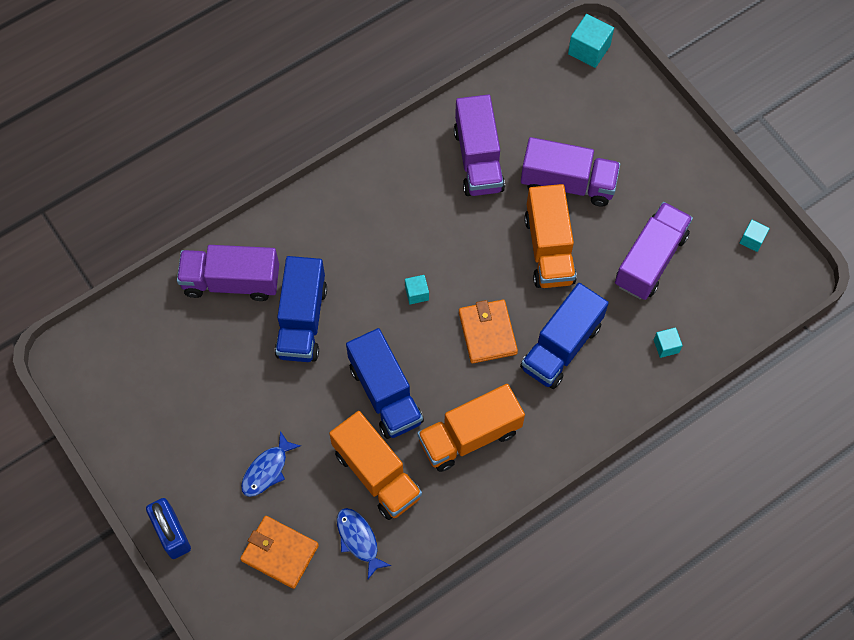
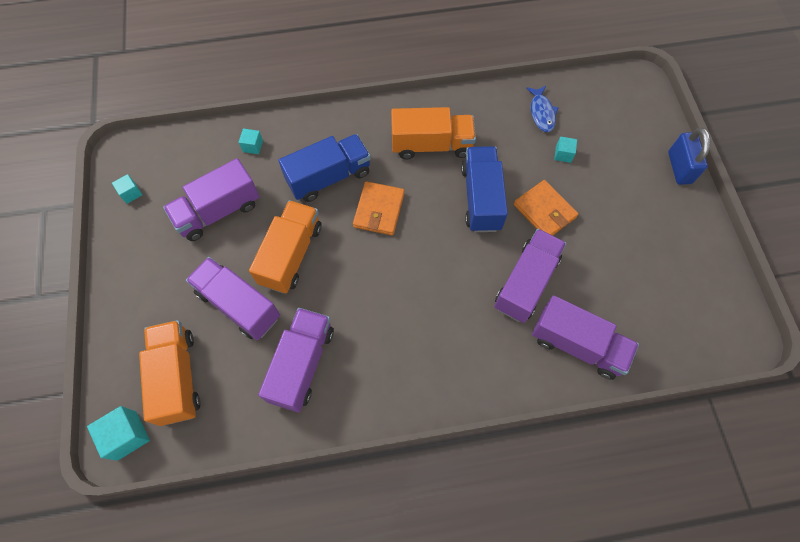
camera: 155 degrees left, 0 degrees up
orange wallet [240,516,319,589] -> orange wallet moved to [514,180,579,235]
blue fish [241,431,301,497] -> none
blue truck [275,256,327,362] -> purple truck [494,229,566,323]
orange truck [329,411,422,520] -> orange truck moved to [139,320,201,426]
turquoise cube [405,275,429,304] -> turquoise cube moved to [554,137,577,163]

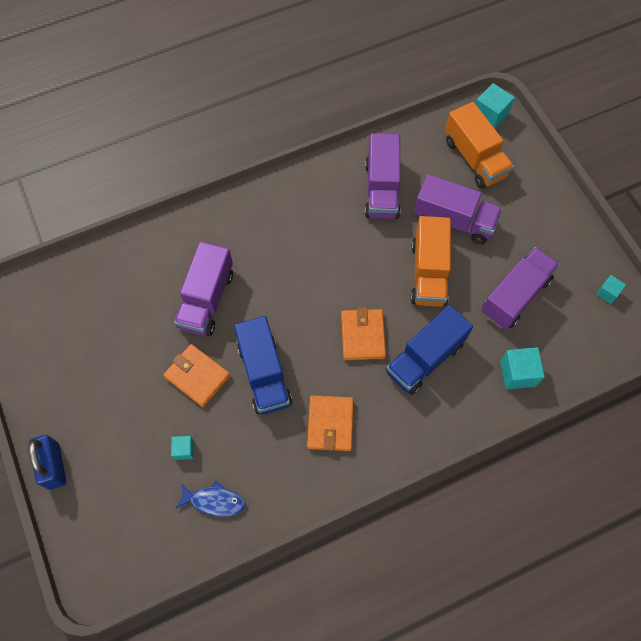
camera: 165 degrees right, 0 degrees up
turquoise cube [239,128,263,154] -> turquoise cube [500,347,545,389], size x1.70
orange truck [391,107,476,159] -> orange wallet [307,395,354,451]
blue fish [526,86,558,132] -> blue fish turned 120 degrees clockwise [176,481,245,517]
purple truck [532,295,639,380] -> none

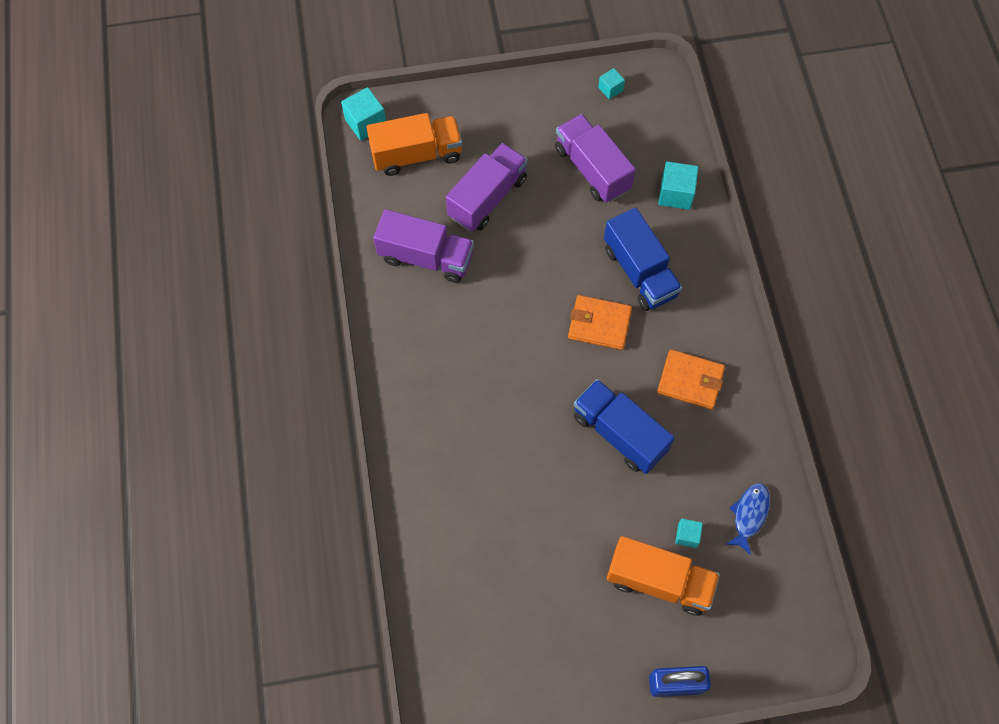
camera: 75 degrees left, 0 degrees up
orange wallet [163,344,230,407] -> none
purple truck [174,242,233,336] -> none
blue truck [234,316,292,415] -> blue truck turned 135 degrees counterclockwise [574,379,675,474]
orange truck [411,216,451,307] -> orange truck moved to [607,536,720,616]

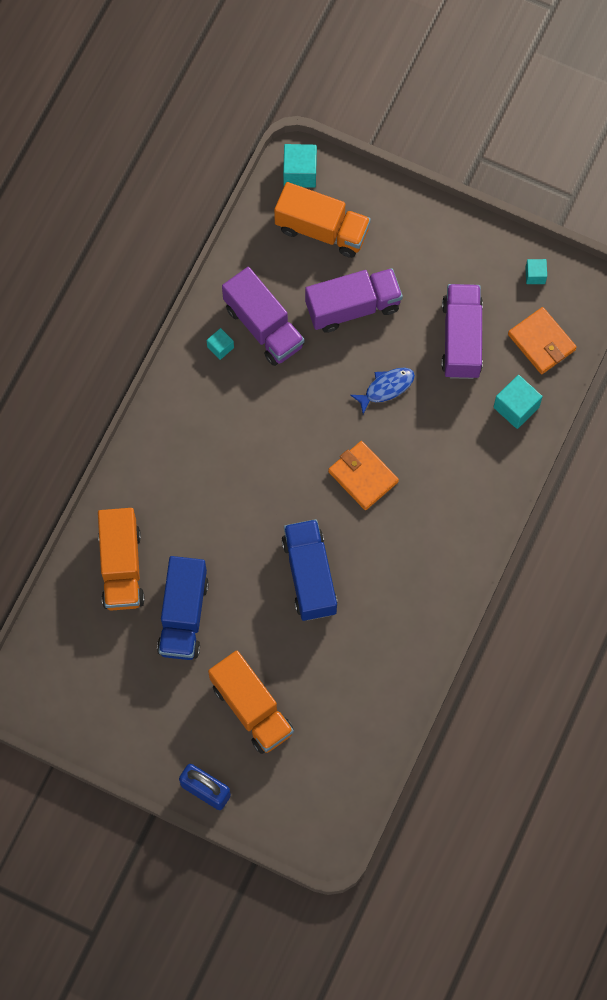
camera: 35 degrees right, 5 degrees up
blue truck [604,207,682,311] -> blue truck moved to [157,556,209,660]
orange wallet [657,349,725,409] -> orange wallet moved to [508,307,577,374]
turquoise cube [675,519,703,548] -> turquoise cube moved to [207,328,234,360]
blue fish [725,483,770,555] -> blue fish moved to [350,368,415,414]
none -> orange truck [98,508,145,611]

